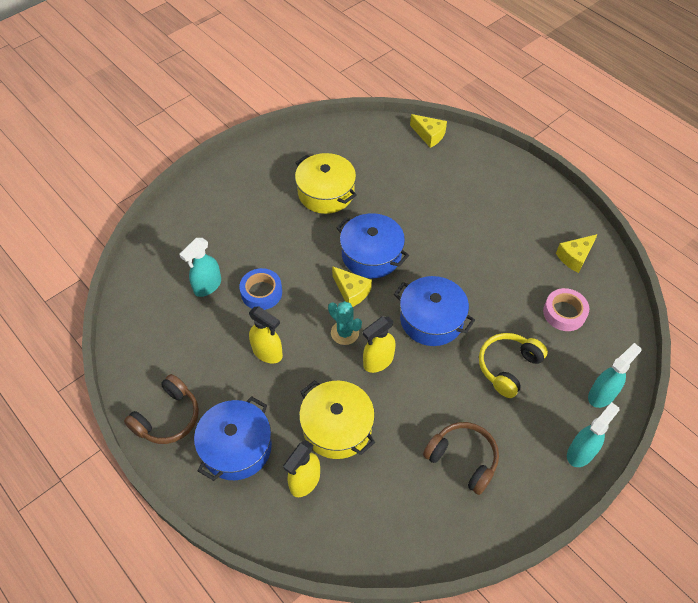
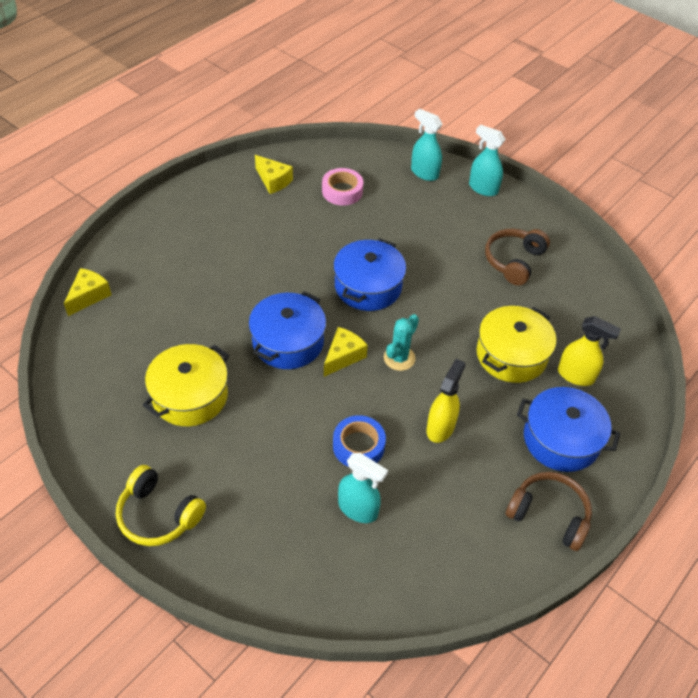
camera: 100 degrees left, 5 degrees down
yellow spray bottle [363,316,396,373] -> none
yellow headphones [479,333,548,398] -> yellow headphones moved to [116,465,206,546]

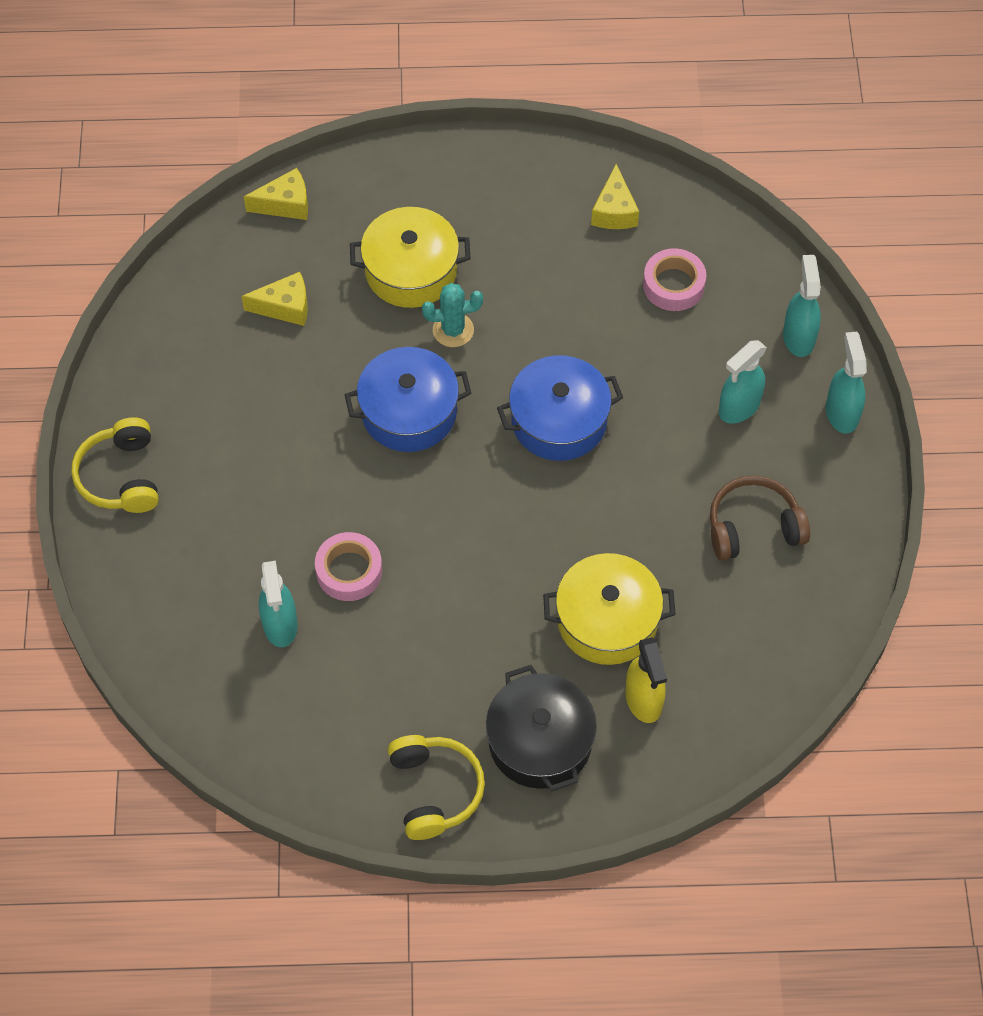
camera: 50 degrees right, 10 degrees up
yellow pot [143,344,229,426] -> yellow pot moved to [350,207,471,308]
yellow cheese [324,327,368,377] -> yellow cheese moved to [241,272,308,326]
blue tape [333,415,386,467] -> pink tape [315,532,382,601]
turquoise cactus [384,314,419,371] -> turquoise cactus moved to [422,283,483,347]
yellow spray bottle [426,359,465,443] -> none
brown headphones [506,472,592,551] -> yellow headphones [388,735,485,840]
blue pot [517,387,620,472] -> black pot [486,665,597,792]
none -> turquoise spray bottle [719,340,767,424]

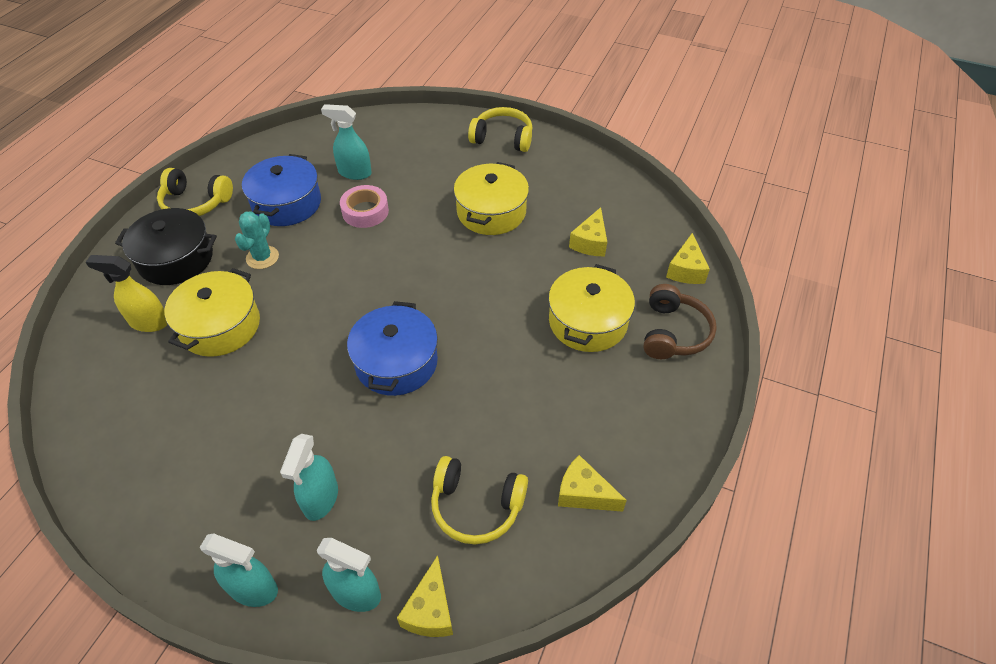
camera: 115 degrees right, 10 degrees down
blue pot [345,347,471,452] -> blue pot moved to [242,154,321,226]
turquoise cactus [422,283,483,347] -> turquoise cactus moved to [235,211,279,269]
pink tape [643,248,706,311] -> yellow headphones [431,456,528,544]
brown headphones [710,476,810,561] -> brown headphones moved to [643,284,717,359]
turquoise spray bottle [719,340,767,424] -> turquoise spray bottle turned 150 degrees counterclockwise [280,434,338,521]
none -> yellow cheese [397,555,453,637]
none -> yellow pot [454,162,529,235]

